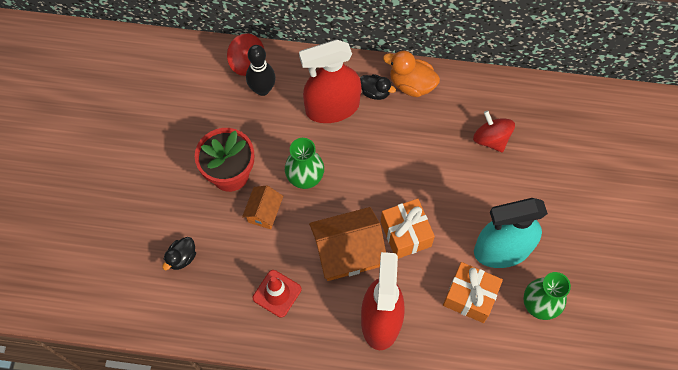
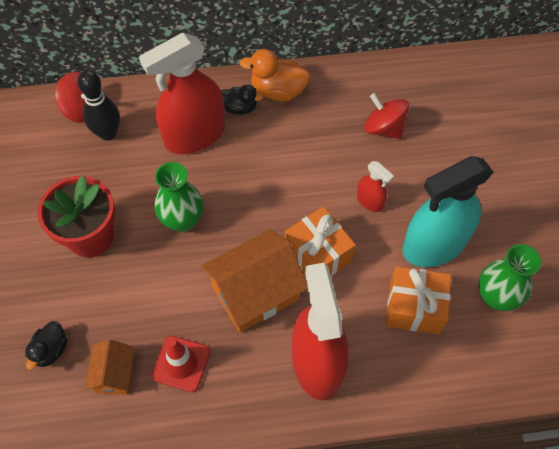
camera: 15 degrees left, 5 degrees down
orange house [242,185,283,229] -> orange house moved to [85,339,134,395]
none -> red spray bottle [357,161,394,212]

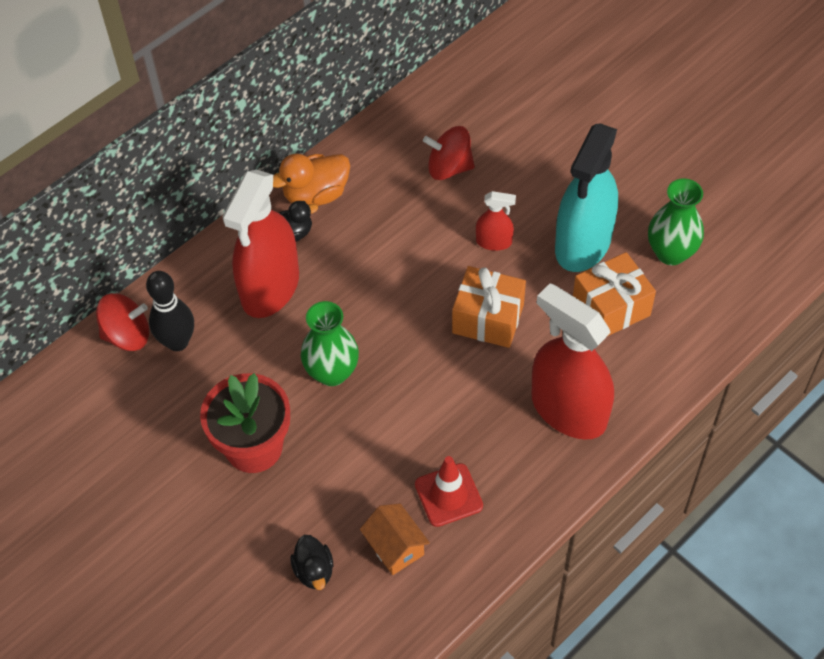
camera: 35 degrees left, 5 degrees down
orange house [201,229,308,332] -> none

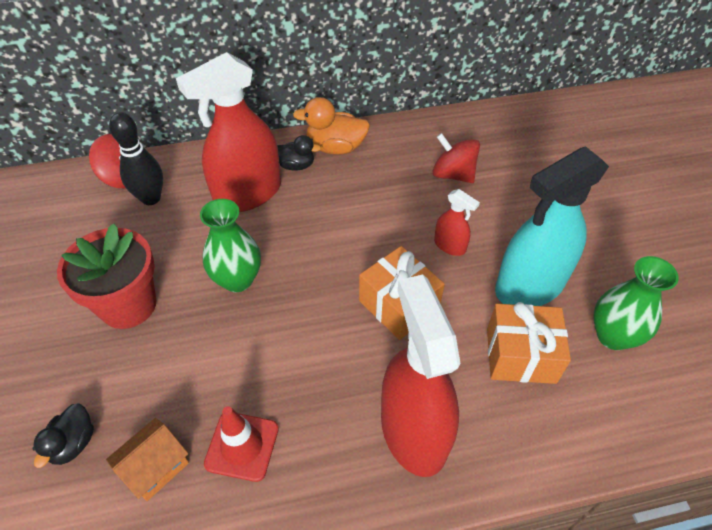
camera: 30 degrees right, 5 degrees down
orange house [360,504,430,575] -> orange house turned 45 degrees clockwise [106,418,189,501]

